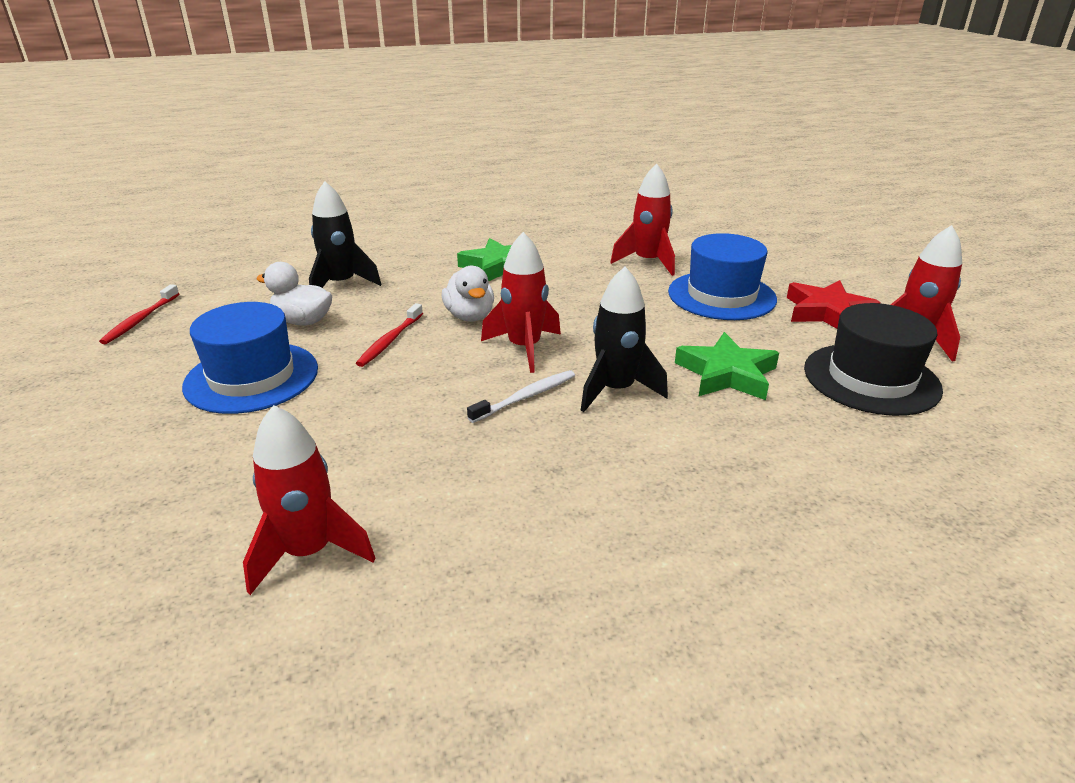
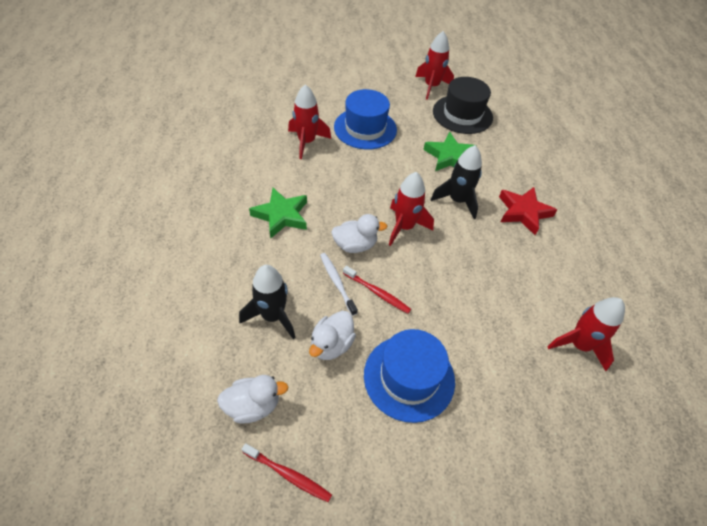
camera: 80 degrees left, 20 degrees up
white toothbrush [467,370,575,423] -> white toothbrush moved to [320,253,358,316]
red star [787,280,881,329] -> red star moved to [499,187,557,235]
none -> white duck [217,375,288,424]

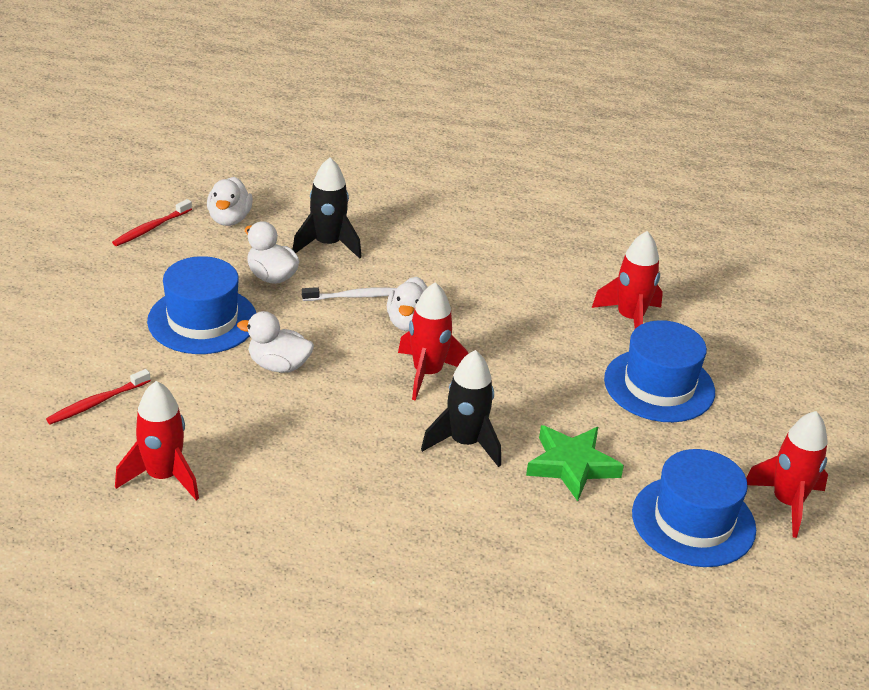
camera: 105 degrees right, 15 degrees down
green star [249,188,307,239] -> none
red toothbrush [343,266,411,313] -> red toothbrush moved to [46,369,151,425]
black hat [433,77,493,134] -> blue hat [632,449,756,567]
red star [499,187,557,235] -> none
none -> white duck [237,311,314,373]

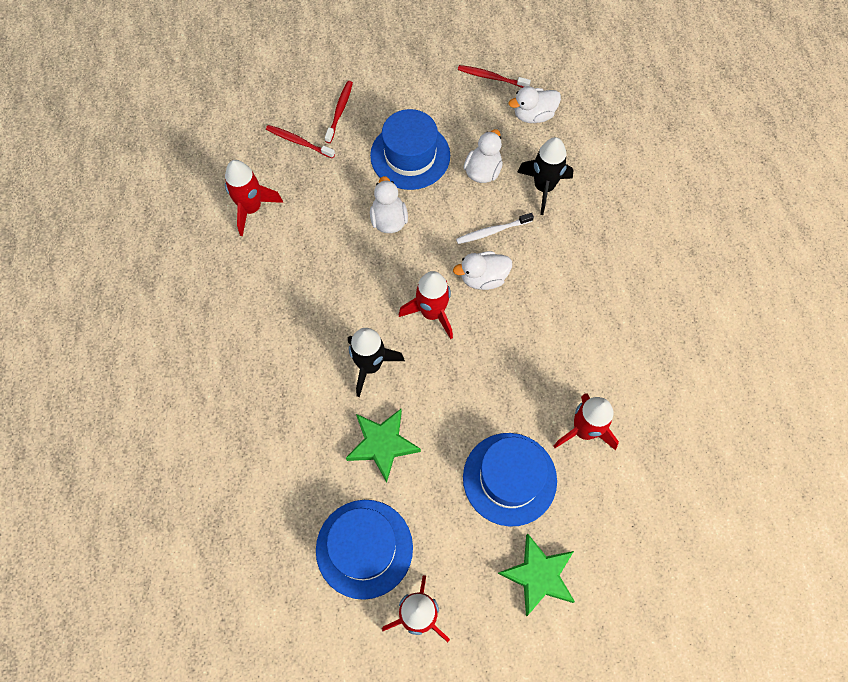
camera: 70 degrees right, 30 degrees up
white toothbrush [302,287,397,301] -> white toothbrush turned 105 degrees clockwise [456,213,534,244]
none -> red toothbrush [325,81,353,143]
none -> green star [498,534,575,616]

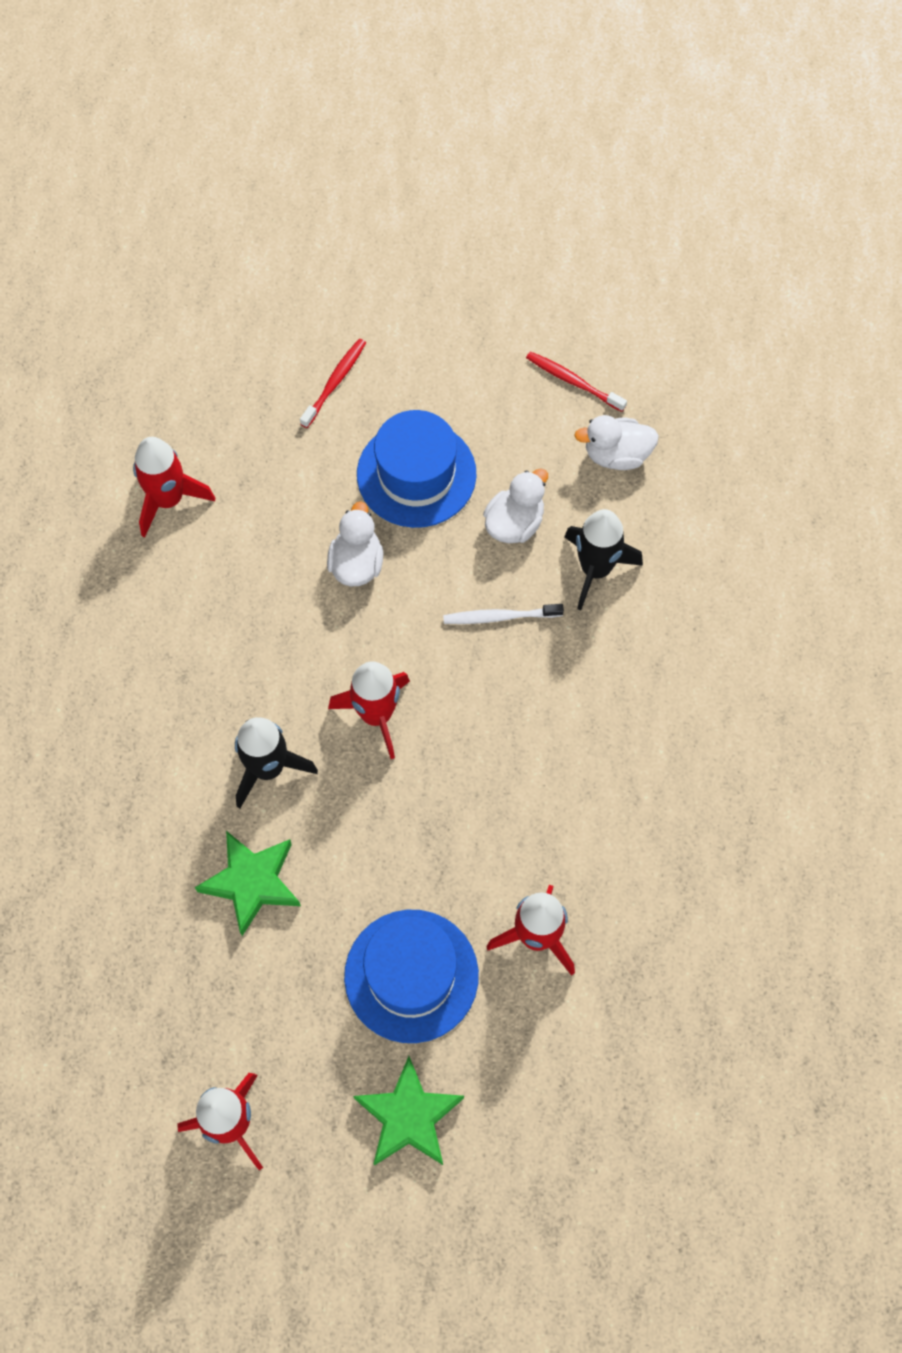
camera: 15 degrees right, 0 degrees up
red toothbrush [266,125,335,159] -> none
blue hat [316,500,413,600] -> none
white duck [453,251,512,290] -> none

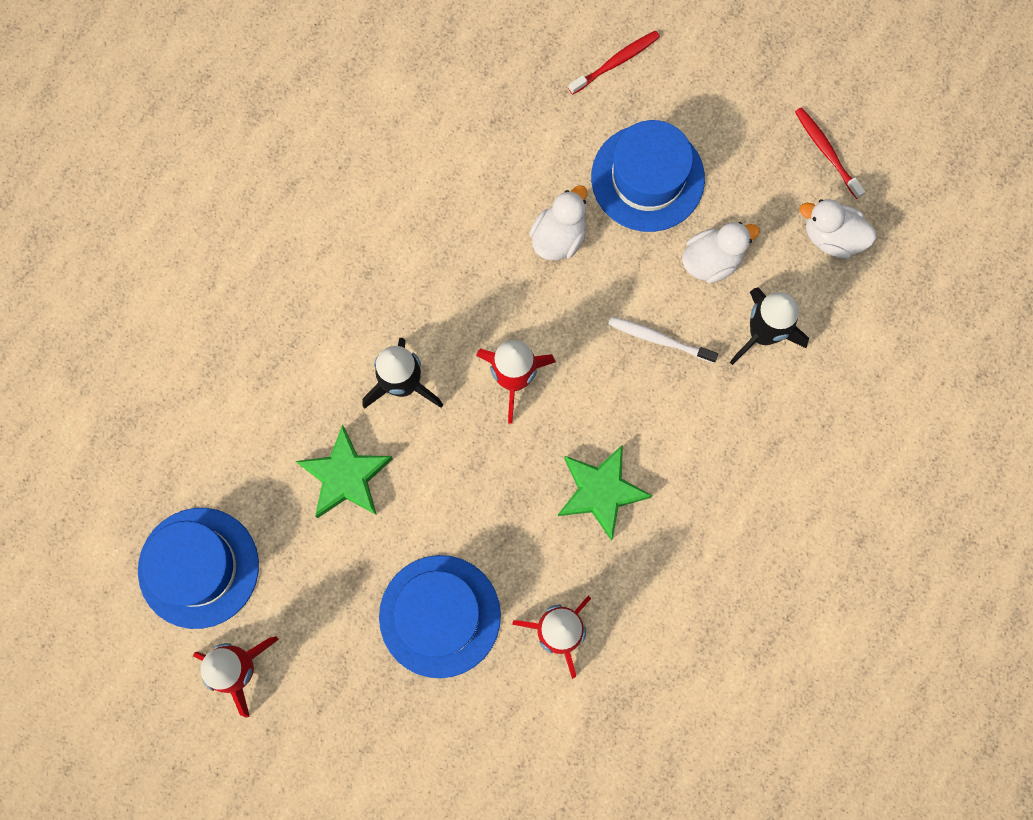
camera: 25 degrees right, 10 degrees up
red rocket [133,437,215,537] -> none
green star [353,1056,464,1165] -> green star moved to [558,444,652,541]
none -> blue hat [138,508,259,629]

